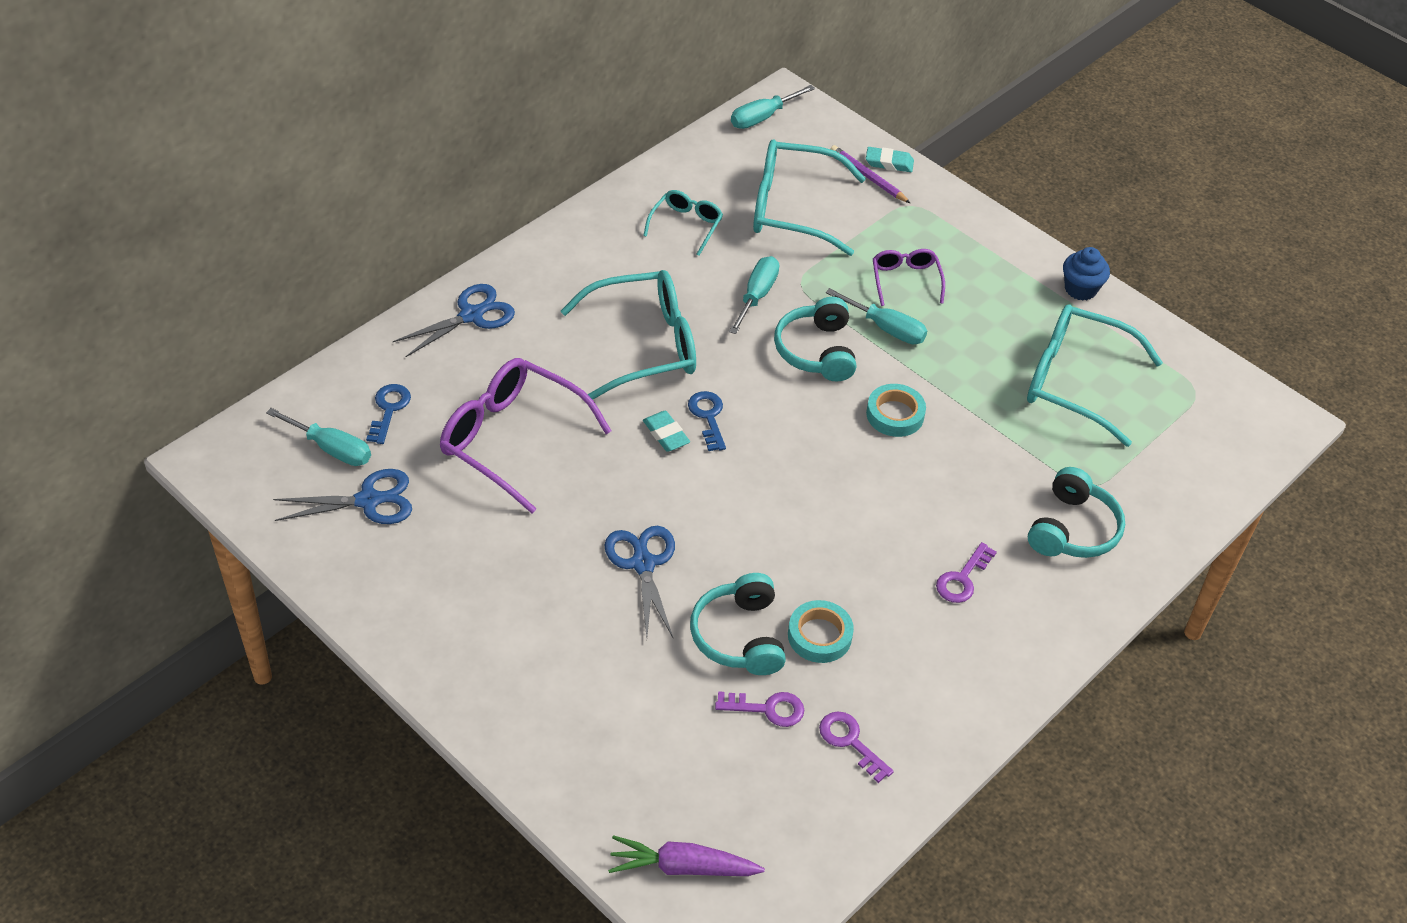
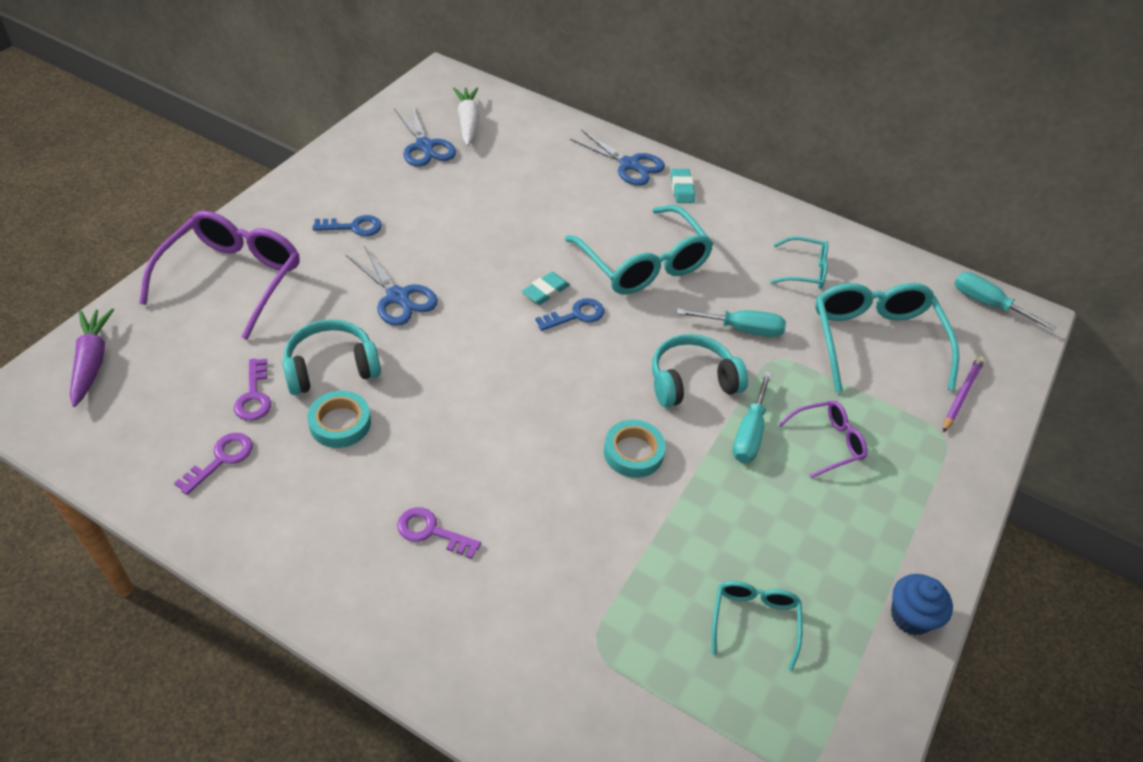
camera: 75 degrees right, 0 degrees up
turquoise screwdriver [266,408,371,466] -> white carrot [453,87,479,146]
blue key [366,384,411,444] -> blue key moved to [313,215,382,236]
purple glasses [440,358,611,513] -> purple glasses moved to [139,211,299,340]
blue scissors [605,526,675,638] -> blue scissors turned 75 degrees clockwise [346,246,438,326]
turquoise eraser [866,147,914,172] -> turquoise eraser moved to [671,169,695,203]
turquoise glasses [1027,304,1163,447] -> turquoise glasses [712,581,802,671], size x0.52
turquoise headphones [1028,467,1125,558] -> none

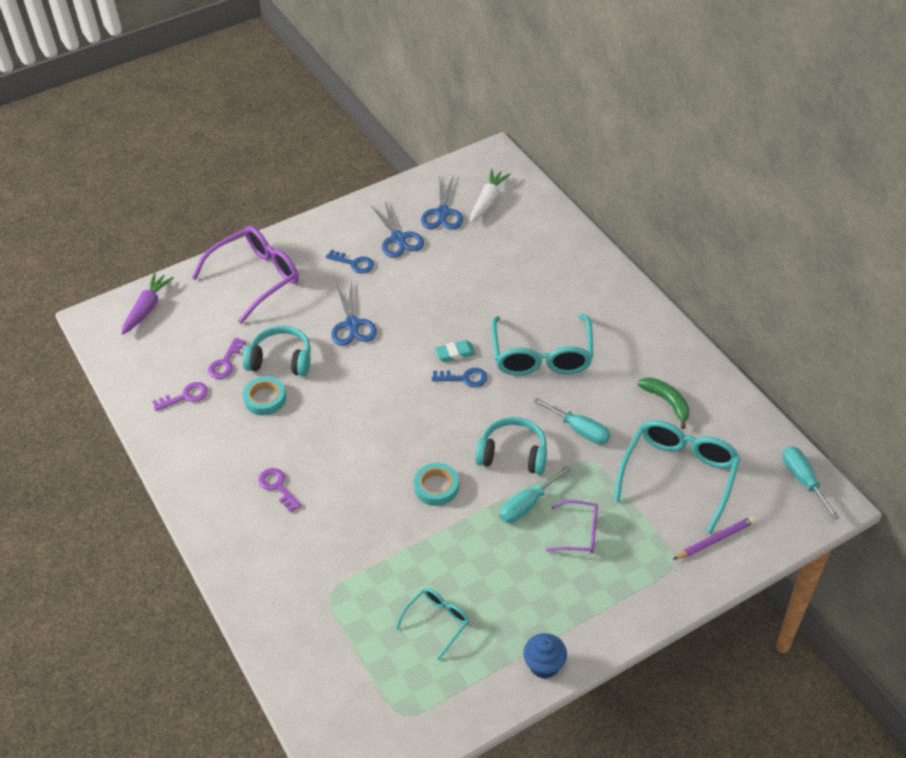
camera: 35 degrees right, 0 degrees up
blue scissors [570,130,665,186] -> blue scissors moved to [372,201,424,258]
turquoise eraser [671,169,695,203] -> none
turquoise glasses [770,236,828,288] -> green banana [637,378,689,429]

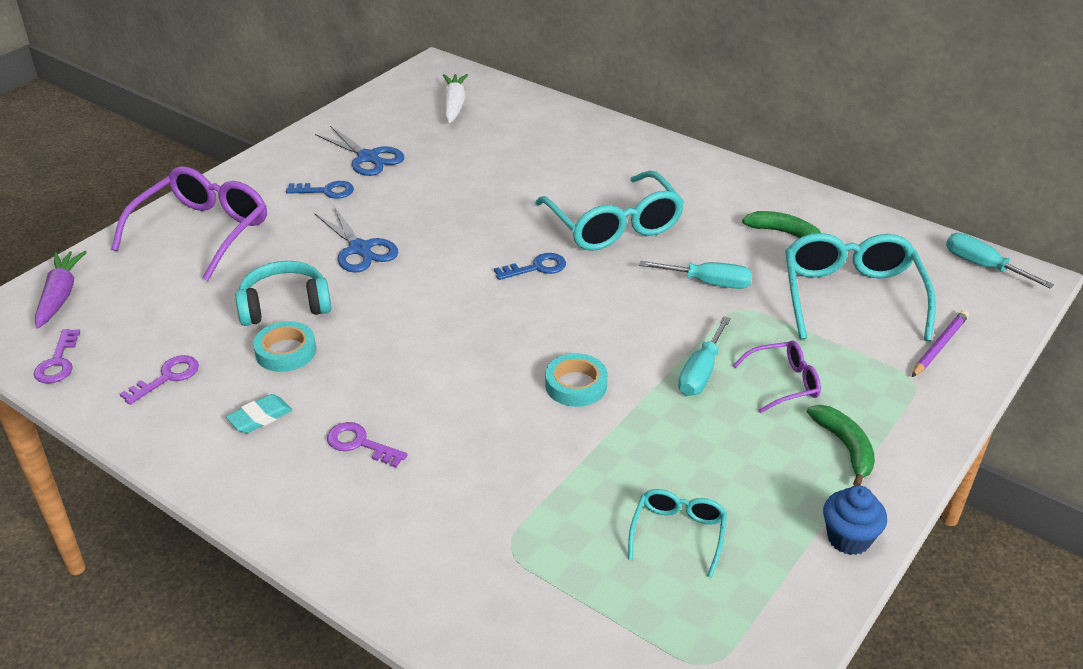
camera: 25 degrees left, 10 degrees down
purple key [208,338,246,379] -> purple key moved to [34,329,80,384]
blue scissors [421,175,463,229] -> none
turquoise eraser [435,340,476,362] -> turquoise eraser moved to [226,394,292,433]
turquoise headphones [475,417,547,475] -> none
none -> green banana [807,405,875,486]

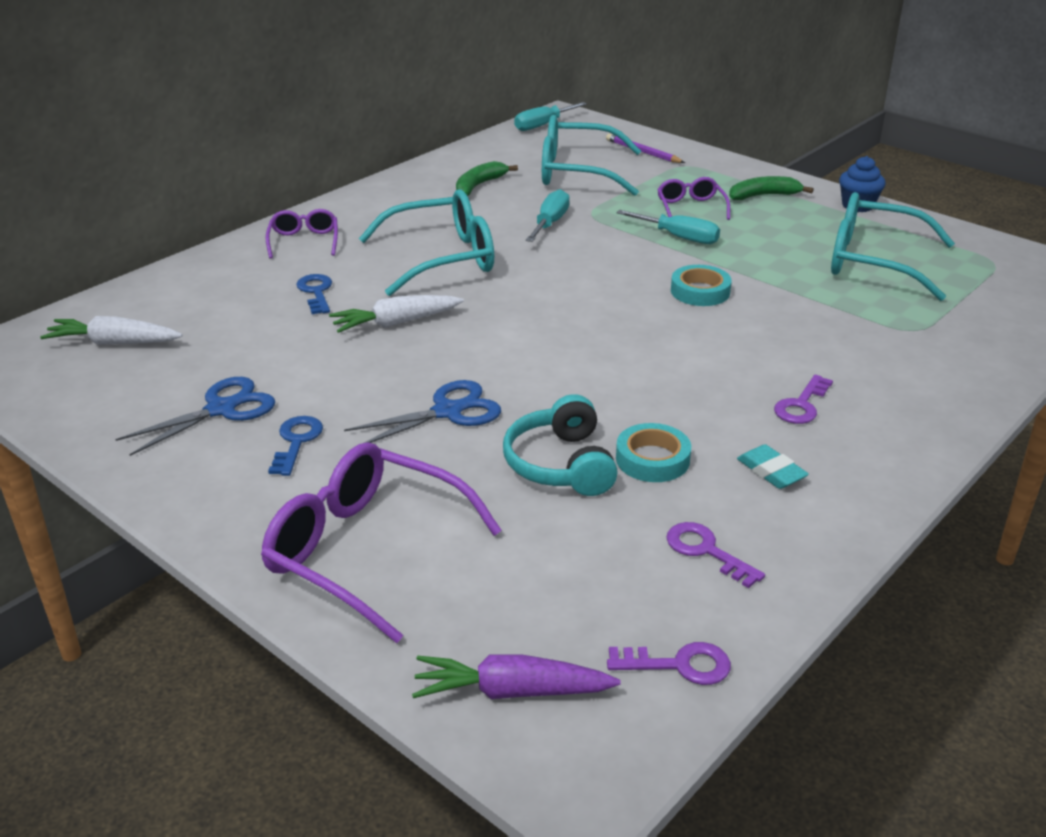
camera: 85 degrees left, 5 degrees down
blue key [494,253,566,280] -> blue key moved to [296,274,332,314]
turquoise glasses [628,489,727,578] -> turquoise glasses [831,192,955,301], size x1.90
none -> purple glasses [266,209,338,259]
none -> white carrot [329,295,464,333]

